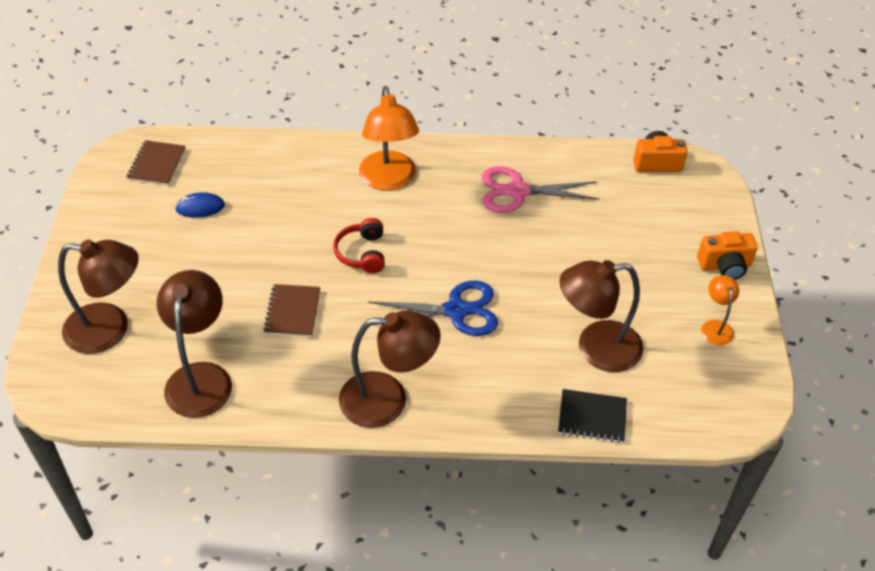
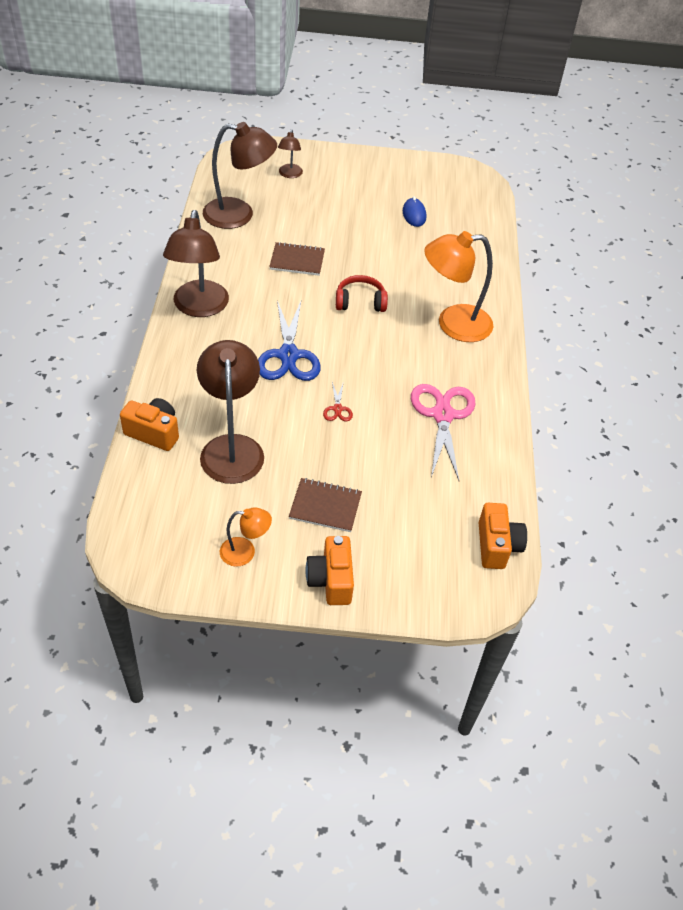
camera: 90 degrees right, 0 degrees up
brown lamp [58,239,139,354] -> brown lamp [278,129,303,178], size x0.51
brown notebook [127,140,185,185] -> brown notebook moved to [289,478,362,532]
black notebook [558,389,627,443] -> orange camera [120,398,179,451]
none -> red scissors [323,381,353,421]

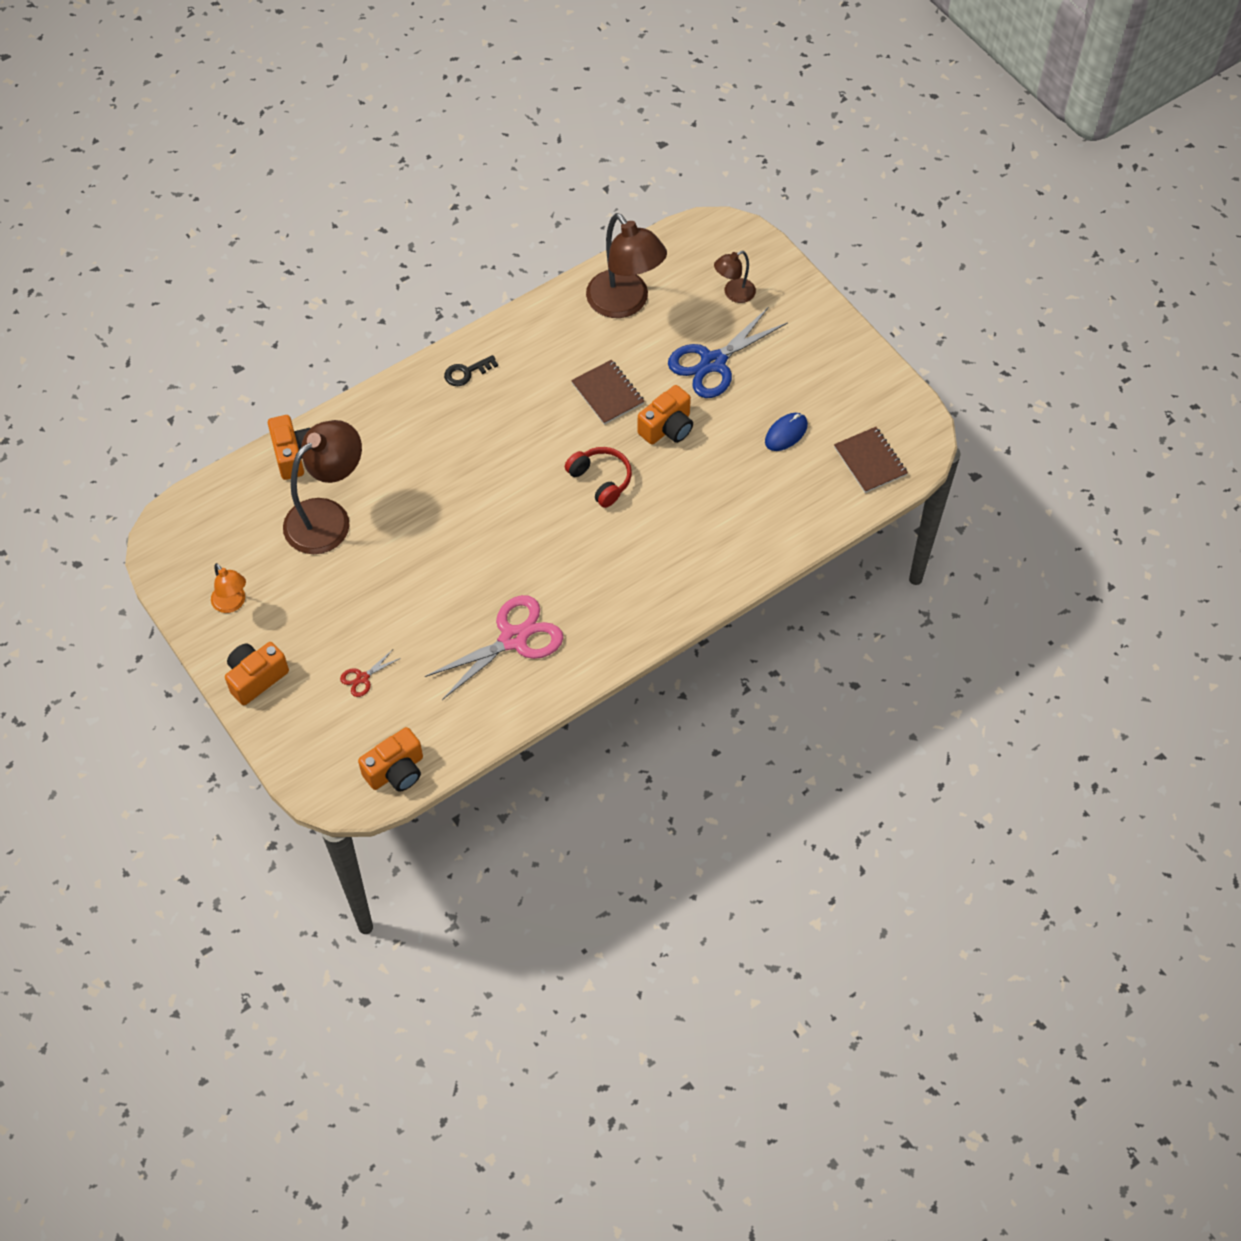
camera: 55 degrees right, 10 degrees up
brown lamp [163,210,229,317] -> black key [444,355,498,386]
blue scissors [258,299,321,381] -> blue scissors moved to [668,307,788,398]
brown notebook [289,478,362,532] -> brown notebook moved to [834,427,908,493]
red scissors [323,381,353,421] -> red scissors moved to [340,650,401,697]
orange lamp [424,231,494,342] -> none
none -> orange camera [637,385,693,444]

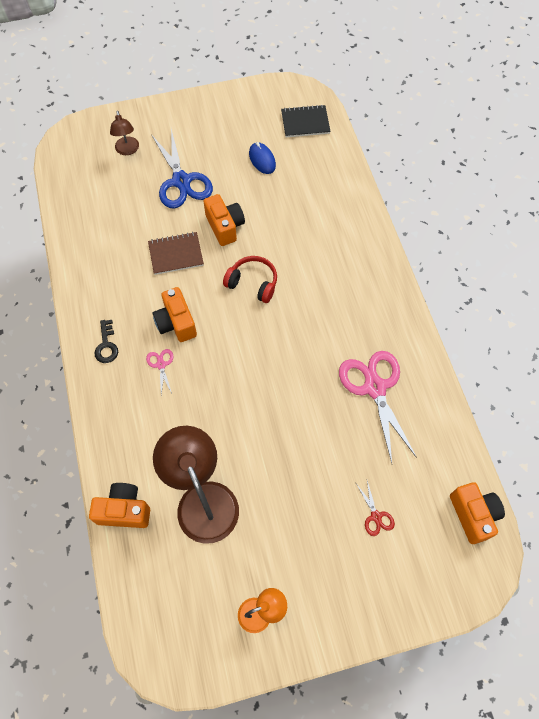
camera: 70 degrees left, 5 degrees up
orange camera [225,642,289,705] -> orange camera moved to [153,287,197,342]
red headphones [565,447,632,508] -> red headphones turned 45 degrees clockwise [223,256,277,303]
brown lamp [586,213,667,318] -> none
brown notebook [834,427,908,493] -> black notebook [281,104,331,137]
none -> pink scissors [146,349,173,395]

